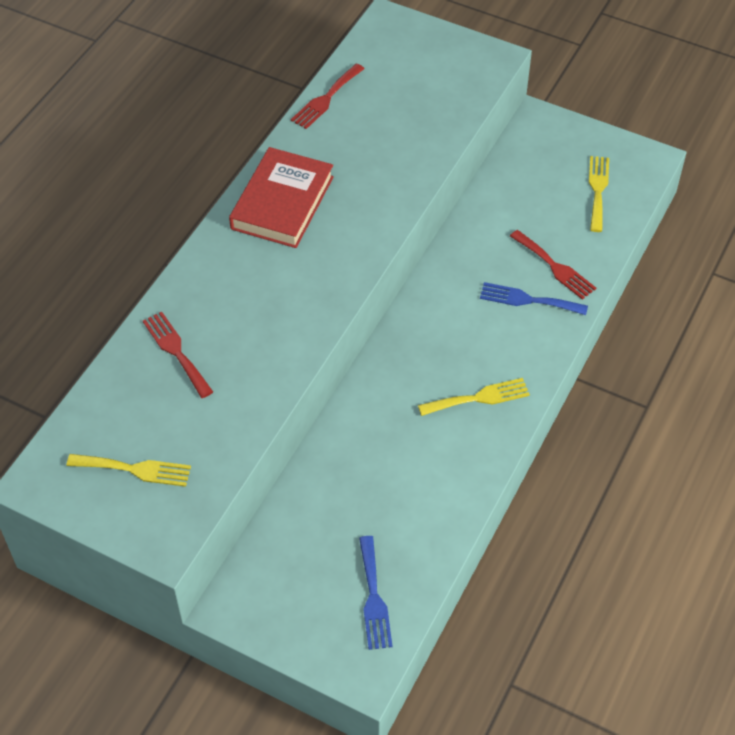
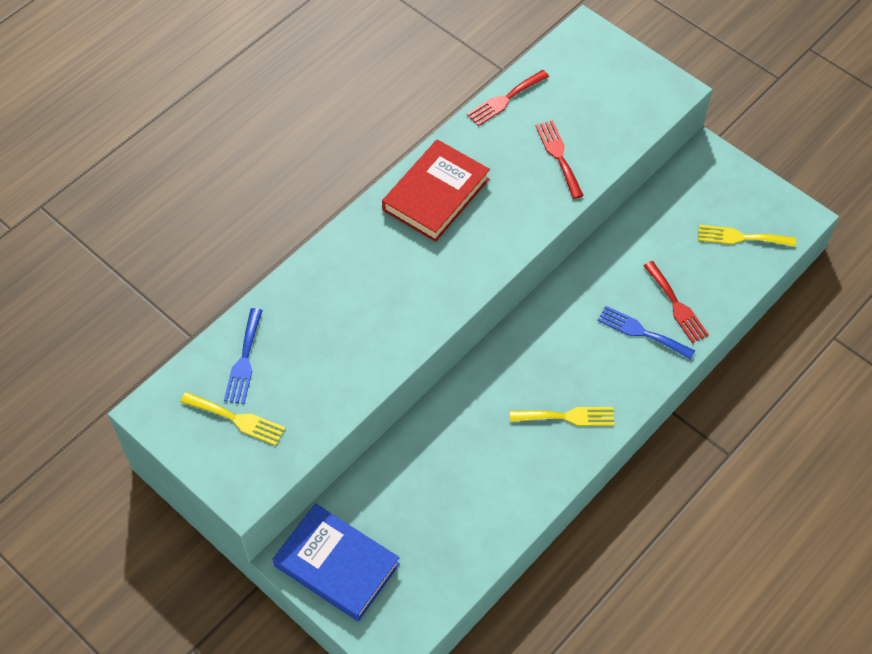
camera: 15 degrees right, 5 degrees up
red fork [143,312,213,398] -> red fork moved to [535,120,584,199]
blue fork [359,536,393,650] -> blue fork moved to [224,308,263,404]
yellow fork [589,156,609,232] -> yellow fork turned 105 degrees counterclockwise [698,225,796,247]
none -> blue book [273,503,400,621]

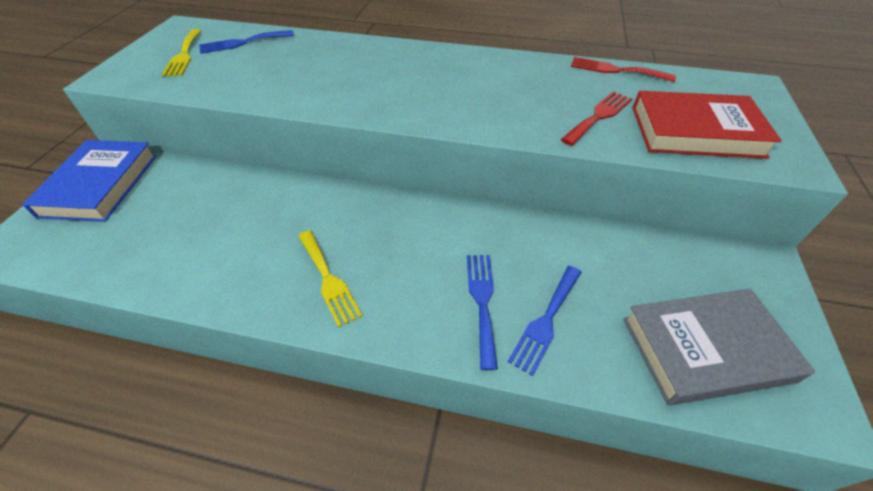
camera: 60 degrees right, 10 degrees down
red book [382,139,490,242] -> red book moved to [633,91,782,159]
red fork [643,261,709,343] -> blue fork [507,266,582,376]
yellow fork [698,225,796,247] -> grey book [623,289,815,406]

